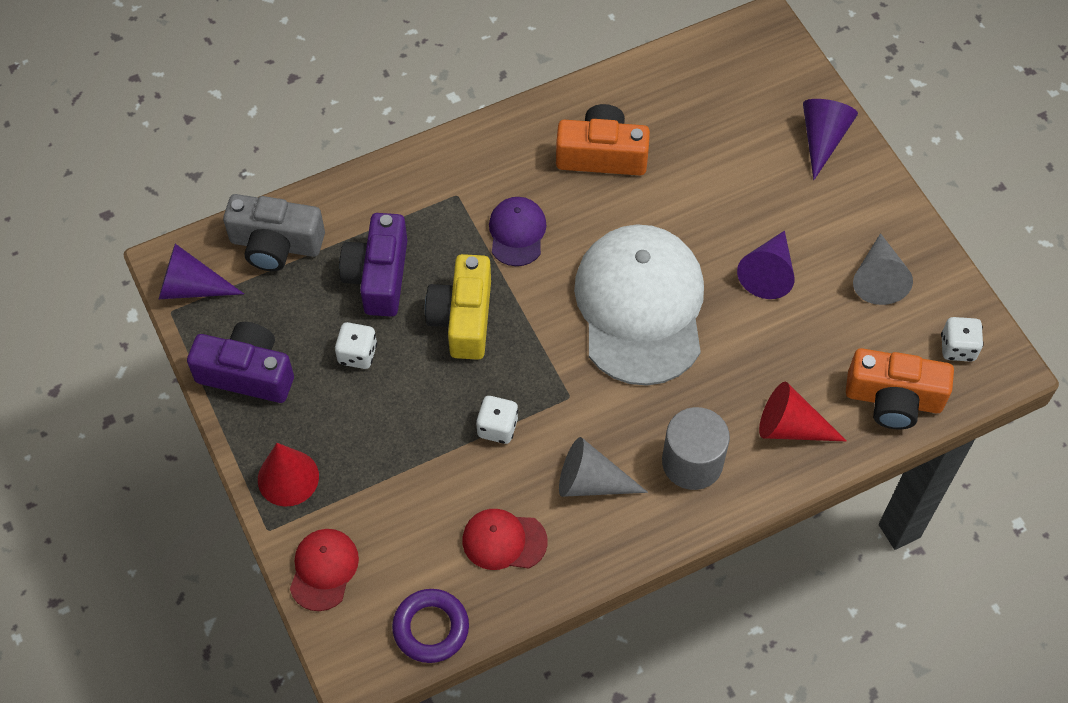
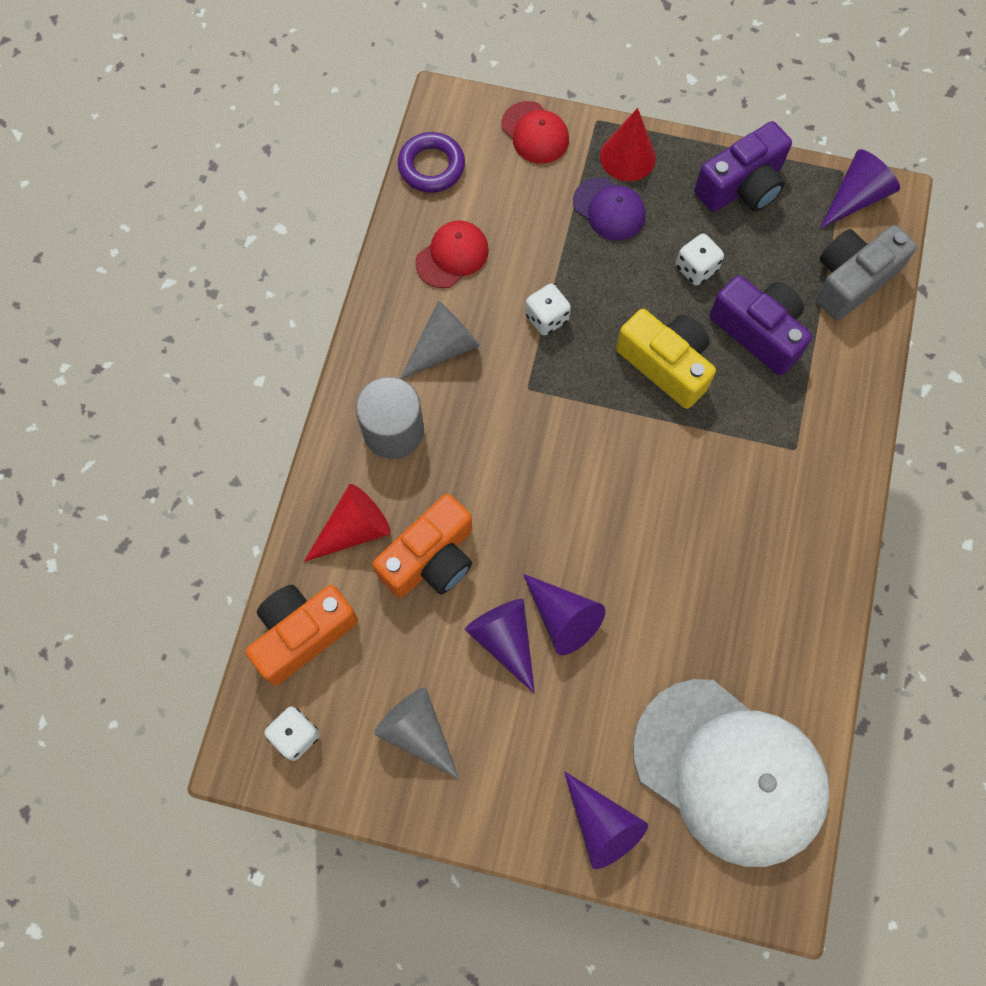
camera: 130 degrees right, 10 degrees up
purple cap [489,197,546,266] -> purple cap moved to [573,177,646,241]
orange camera [556,104,650,175] -> orange camera moved to [373,494,472,598]
white cap [574,224,704,386] -> white cap moved to [633,679,830,867]
none -> purple cone [523,574,605,655]

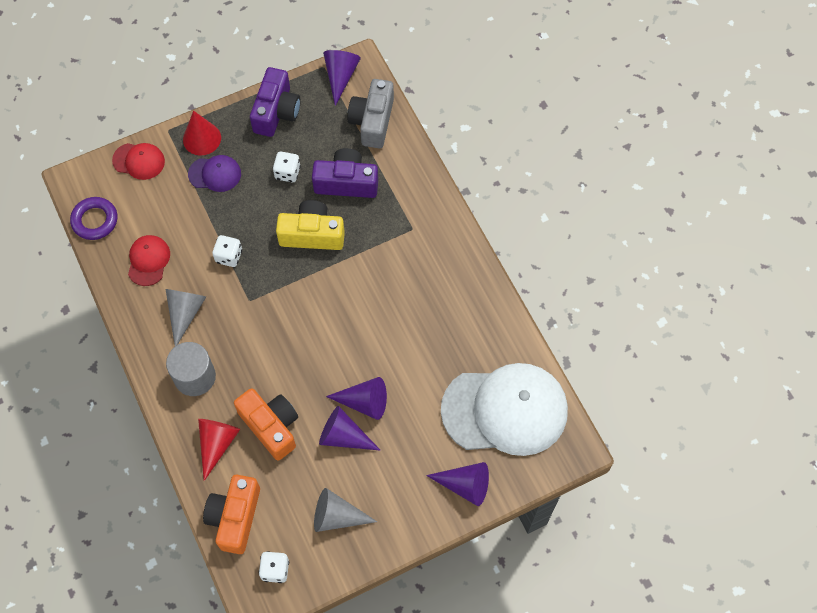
camera: 40 degrees left, 5 degrees down
orange camera [373,494,472,598] -> orange camera turned 45 degrees counterclockwise [234,388,298,461]

